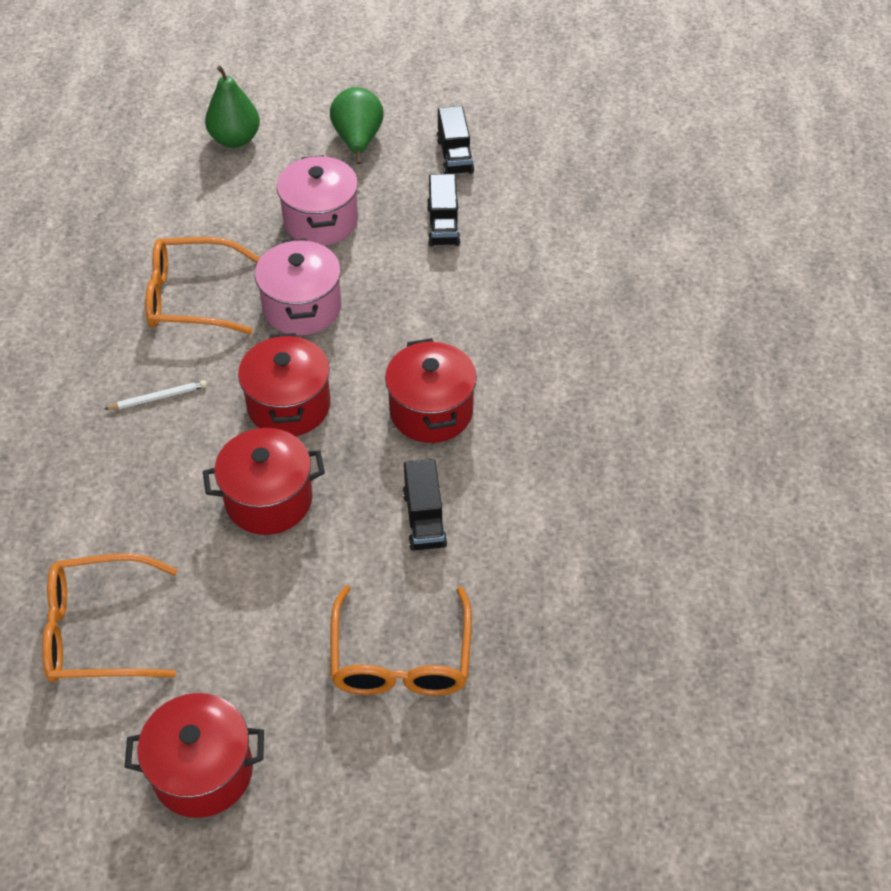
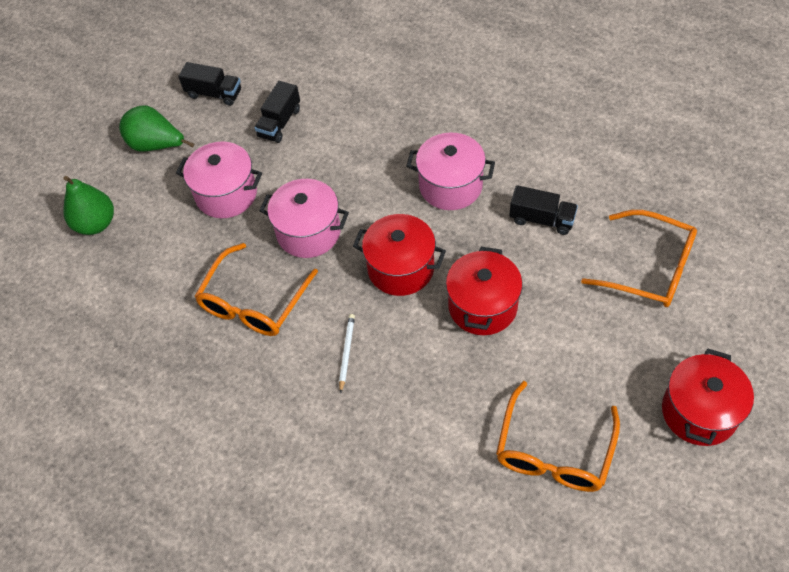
camera: 60 degrees left, 5 degrees up
red pot [385,338,477,443] -> pink pot [406,133,495,210]
black truck [427,174,460,247] -> black truck turned 90 degrees clockwise [255,81,300,143]

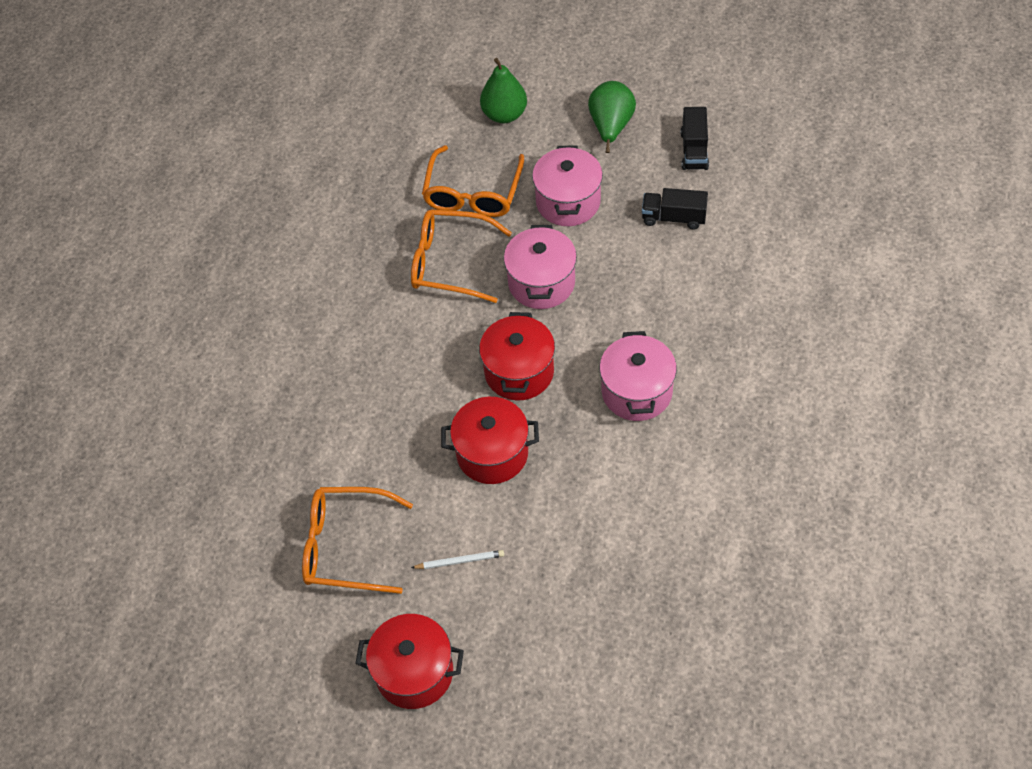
camera: 75 degrees right, 0 degrees up
white pencil [339,314,355,394] -> white pencil moved to [411,550,504,569]
black truck [509,185,578,235] -> none
orange glasses [581,210,697,307] -> orange glasses moved to [422,145,524,217]

